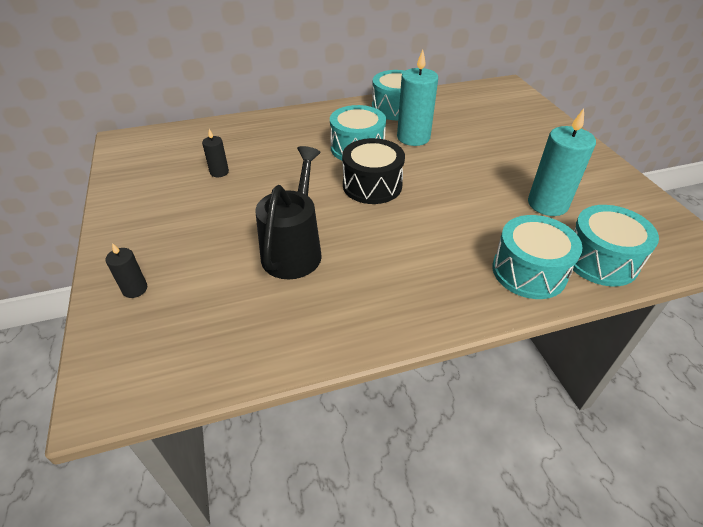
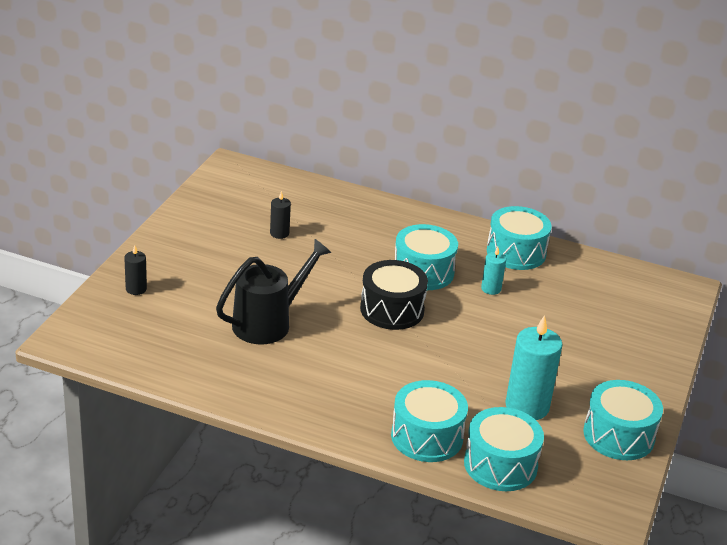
camera: 35 degrees right, 10 degrees down
turquoise candle [397,50,438,146] -> turquoise candle [481,247,506,295], size x0.51
none -> turquoise drum [583,380,663,460]

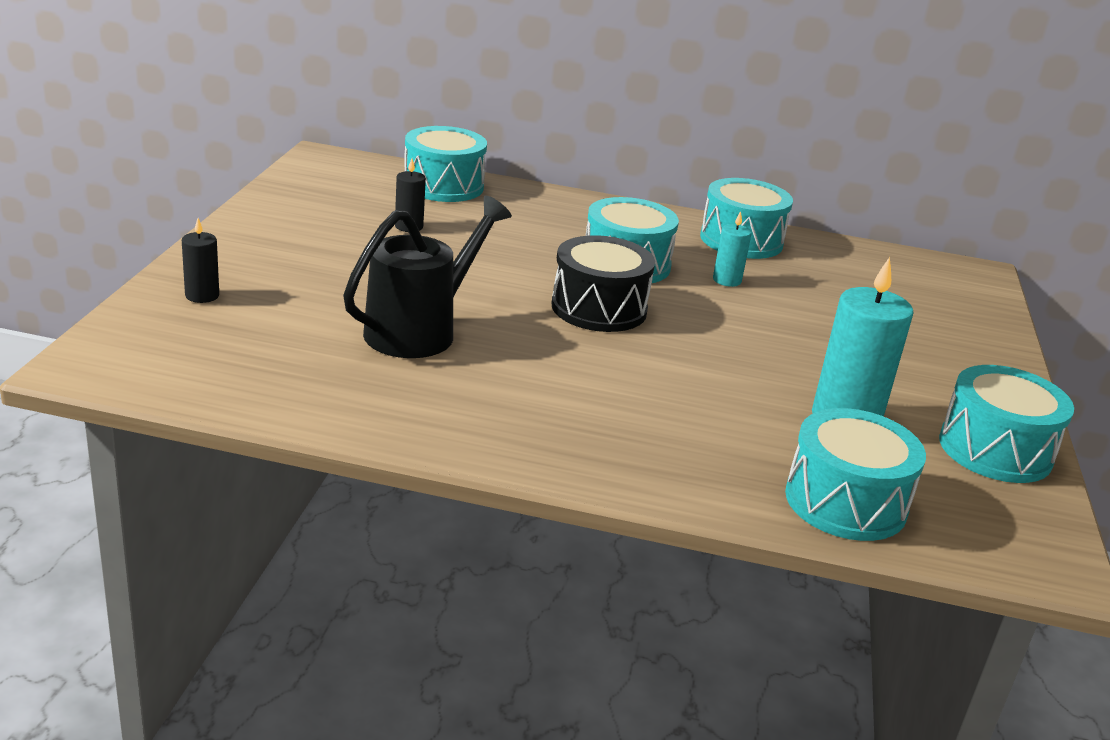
camera: 10 degrees left, 5 degrees down
turquoise drum [391,380,468,462] -> turquoise drum moved to [404,126,487,202]

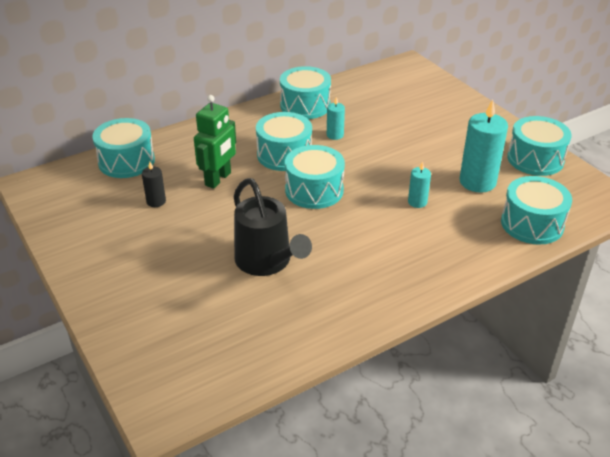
camera: 40 degrees left, 10 degrees up
black candle [182,218,219,303] -> none
black watering can [343,195,512,358] -> black watering can turned 150 degrees clockwise [233,178,312,276]
black drum [552,235,655,332] -> turquoise drum [285,145,345,209]
none -> green robot [194,95,236,189]
none -> turquoise candle [408,161,431,208]

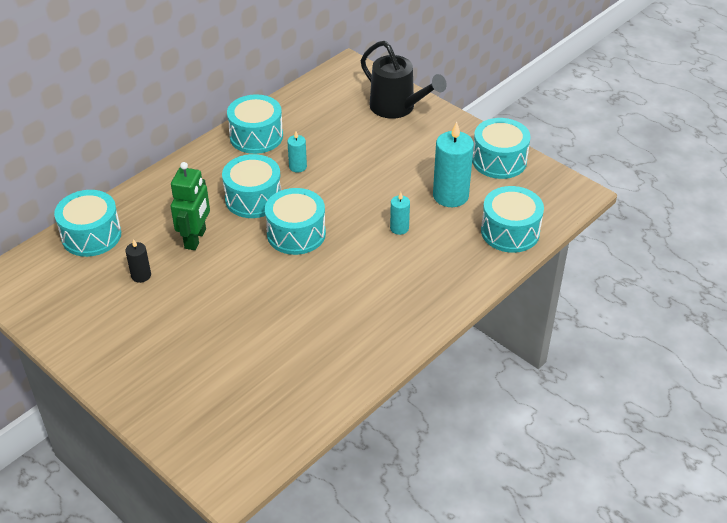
camera: 15 degrees left, 5 degrees up
black watering can [233,178,312,276] -> black watering can moved to [361,41,447,119]

